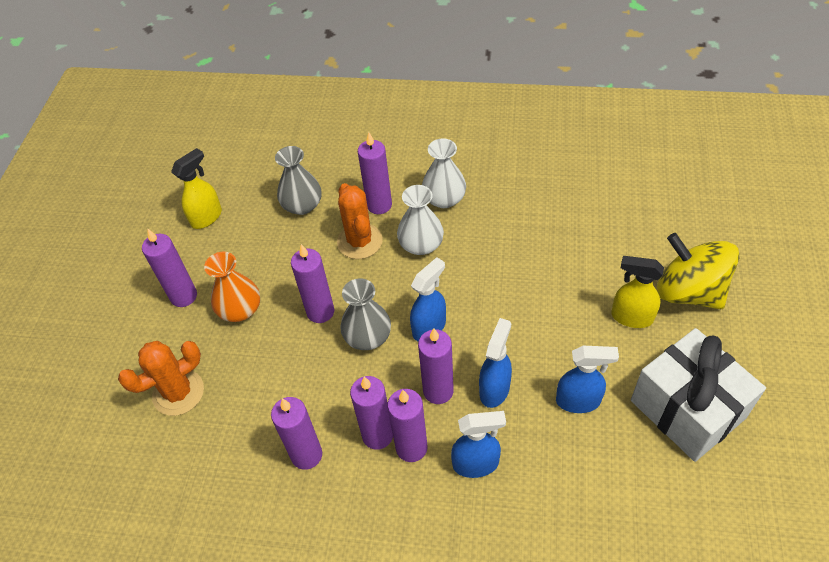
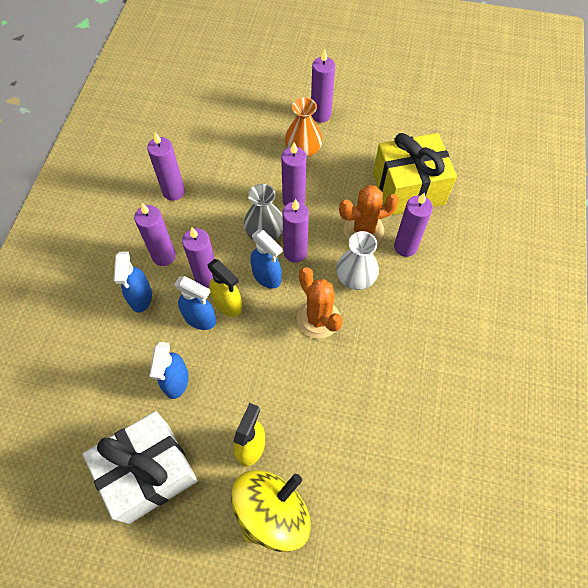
camera: 90 degrees right, 10 degrees up
orange cactus [118,341,204,416] -> orange cactus moved to [297,267,343,339]
yellow spray bottle [171,148,222,229] -> yellow spray bottle moved to [208,259,242,317]
grey vase [275,146,322,215] -> yellow gift [373,133,457,215]
purple candle [350,376,393,450] -> purple candle moved to [282,199,309,263]
white vase [422,138,466,208] -> none

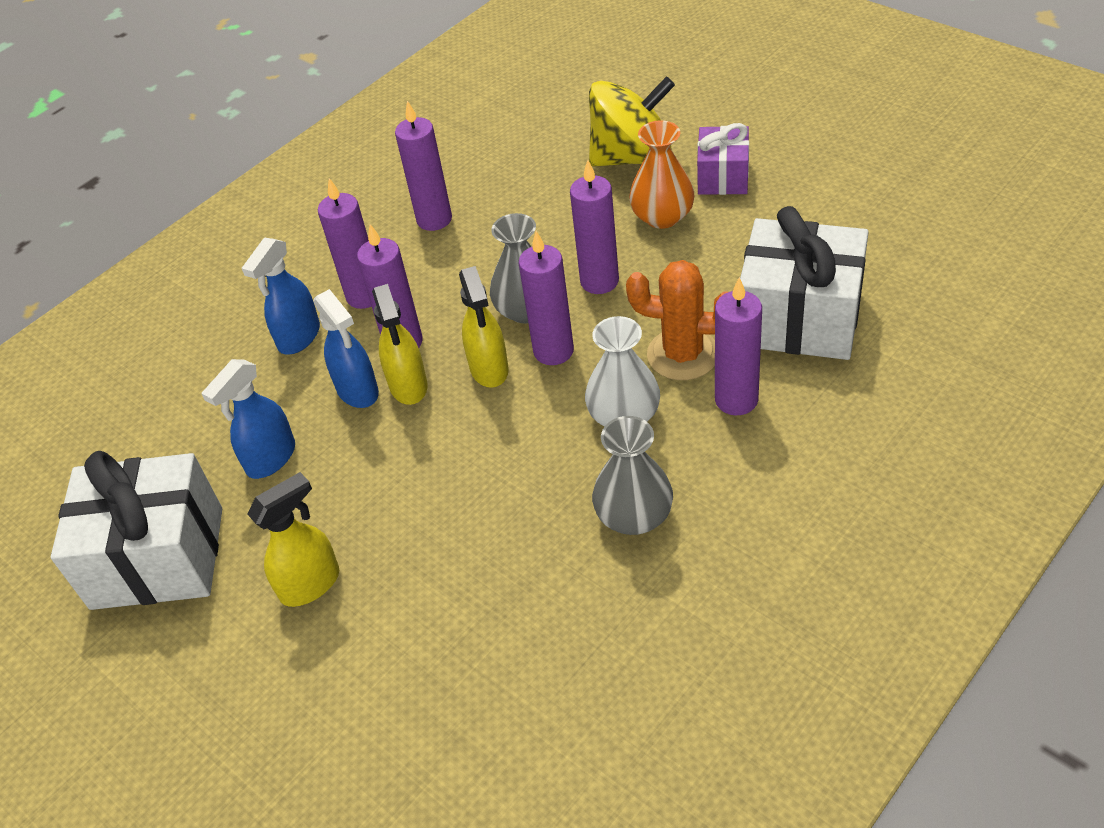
camera: 35 degrees right, 15 degrees down
yellow spinning top [231,470,311,552] -> yellow spinning top moved to [589,76,675,167]
blue spray bottle [250,229,283,289] -> yellow spray bottle [459,266,509,388]
orange cactus [297,267,343,339] -> none
purple candle [311,49,335,122] -> purple gift [697,123,749,195]
yellow gift [373,133,457,215] -> white gift [740,206,869,360]
none -> grey vase [592,416,673,535]

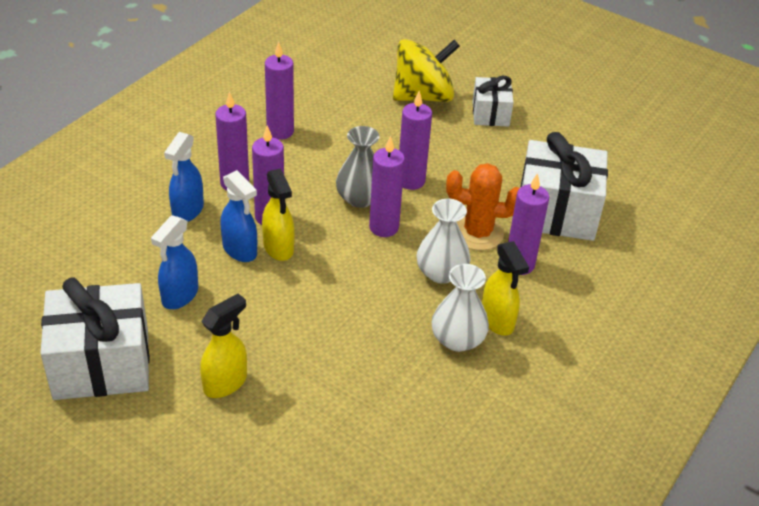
camera: 15 degrees left, 5 degrees down
yellow spray bottle [459,266,509,388] -> yellow spray bottle moved to [482,241,529,336]
grey vase [592,416,673,535] -> white vase [432,264,489,352]
orange vase [629,120,694,229] -> none
purple gift [697,123,749,195] -> white gift [472,76,514,127]

